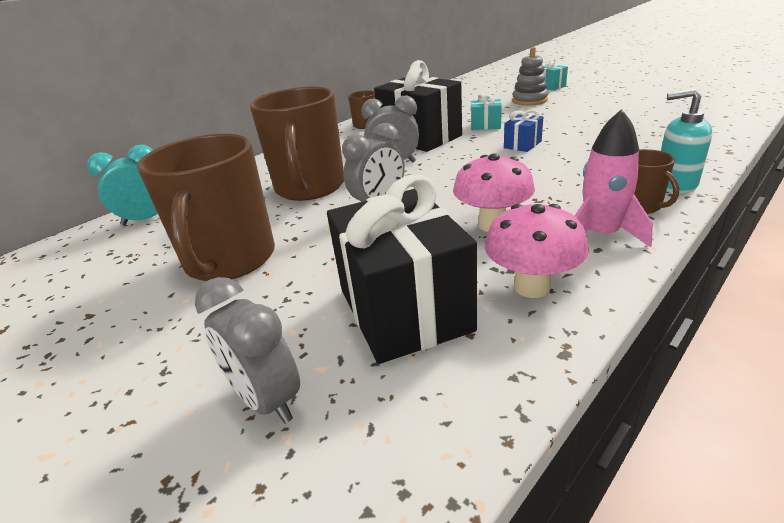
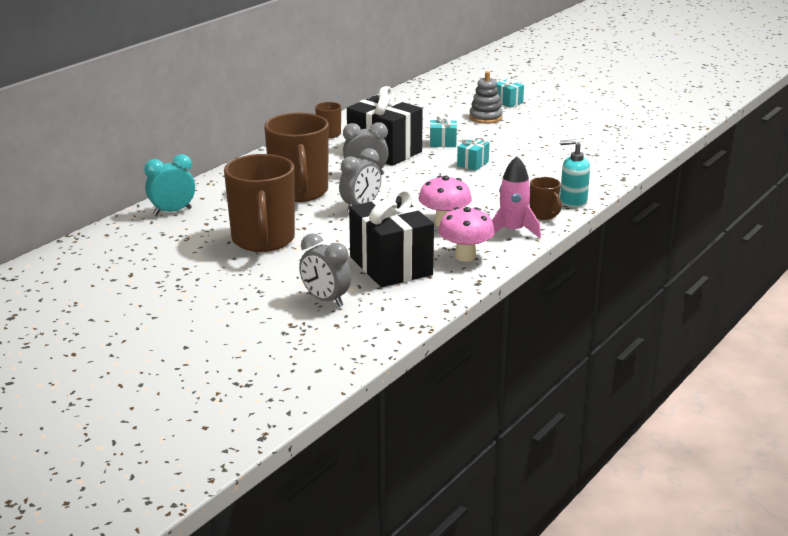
camera: 10 degrees left, 5 degrees down
blue gift [504,110,543,152] -> turquoise gift [457,137,490,171]

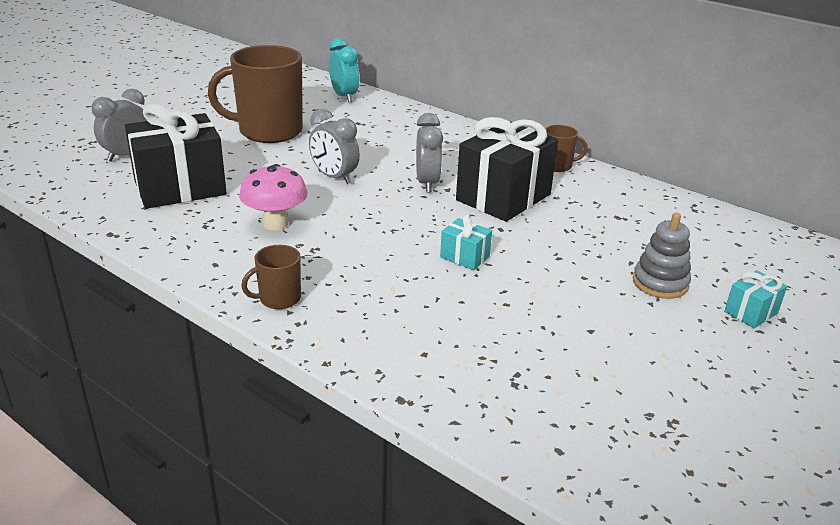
camera: 90 degrees right, 5 degrees up
brown mug [264,113,329,202] -> none
turquoise gift [430,115,457,147] -> none
pink mushroom [438,207,495,262] -> none
pink rocket [492,156,541,238] -> none
turquoise soap dispenser [560,139,590,207] -> none

